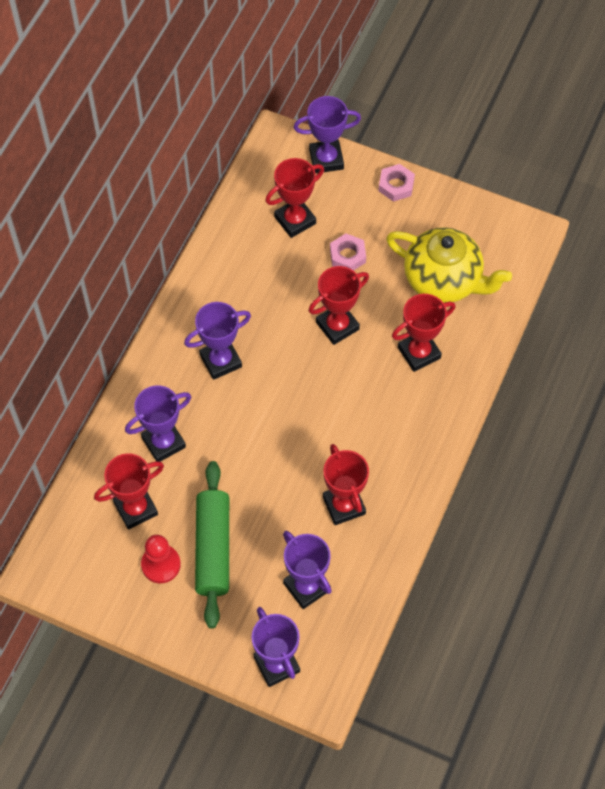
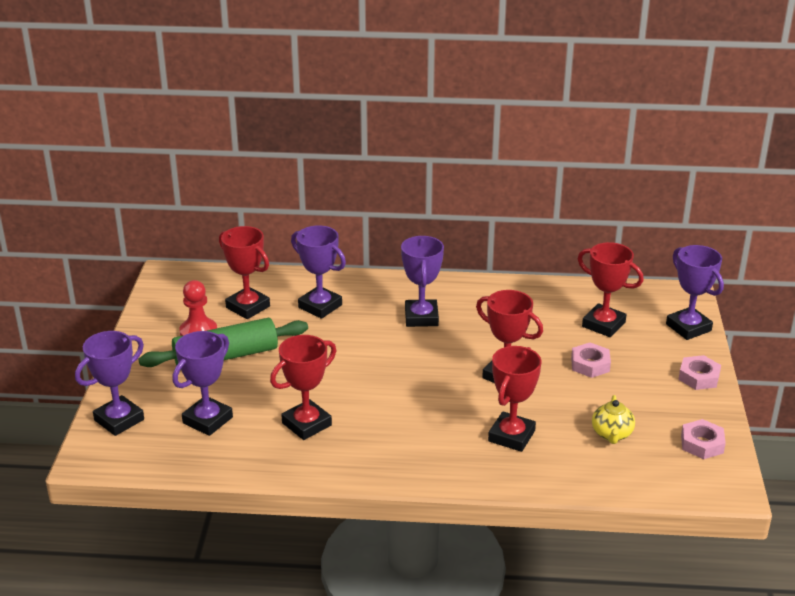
camera: 70 degrees right, 30 degrees down
purple trophy [184,302,251,380] -> purple trophy turned 45 degrees clockwise [401,236,444,327]
yellow teapot [386,227,512,303] -> yellow teapot [592,395,635,444], size x0.47
red trophy [392,294,455,372] -> red trophy turned 75 degrees clockwise [488,346,542,452]
none -> pink nut [681,419,726,459]

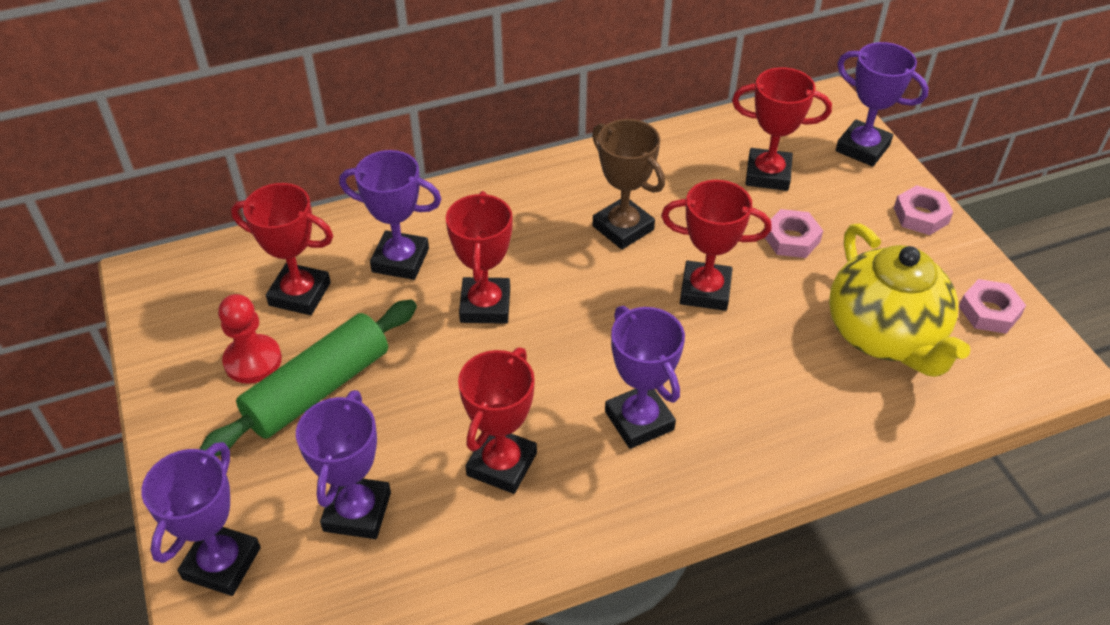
camera: 25 degrees left, 15 degrees up
purple trophy [401,236,444,327] -> purple trophy moved to [605,306,685,449]
red trophy [488,346,542,452] -> red trophy moved to [446,191,512,324]
yellow teapot [592,395,635,444] -> yellow teapot [829,224,970,377], size x2.13
none -> brown trophy [592,119,665,249]

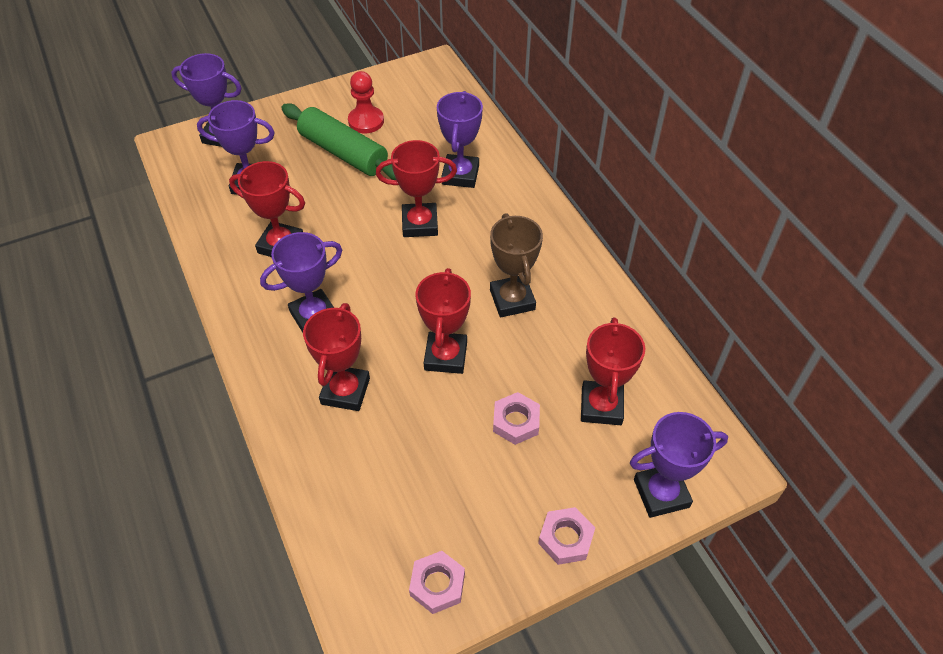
camera: 85 degrees right, 5 degrees up
red trophy [231,183,333,315] -> red trophy moved to [303,303,370,411]
brown trophy [592,119,665,249] -> brown trophy turned 60 degrees counterclockwise [490,213,543,317]
yellow teapot [829,224,970,377] -> none
purple trophy [836,42,929,167] -> purple trophy turned 45 degrees clockwise [630,412,728,518]

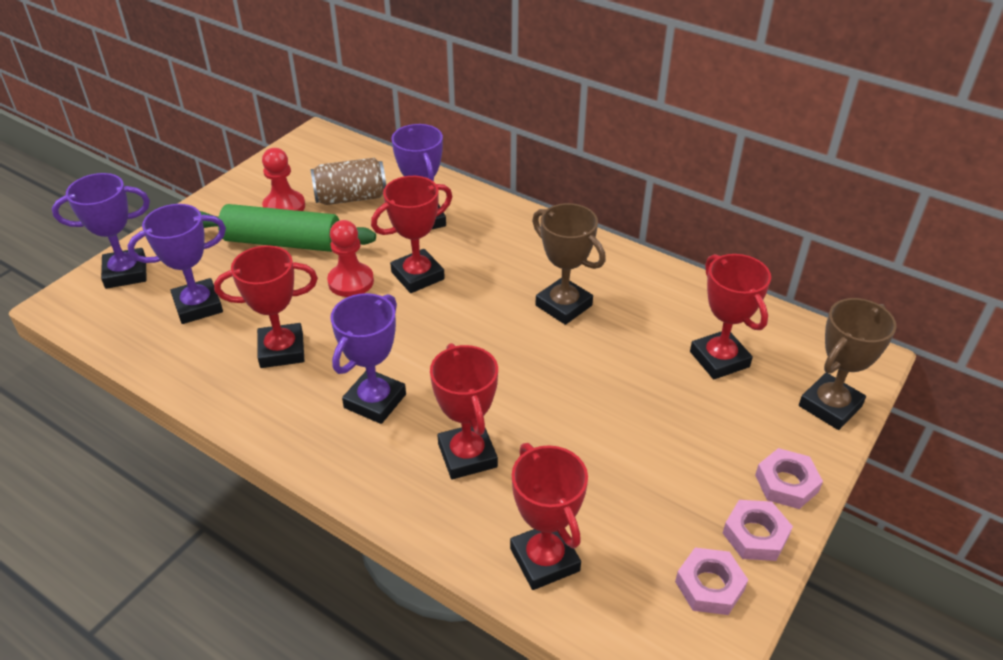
camera: 30 degrees left, 10 degrees down
red trophy [415,268,471,374] -> red trophy moved to [510,443,588,590]
pink nut [493,392,540,445] -> pink nut moved to [723,500,793,561]
purple trophy [630,412,728,518] -> brown trophy [799,298,897,430]
none -> brown can [310,158,386,205]
none -> red pawn [327,220,374,297]

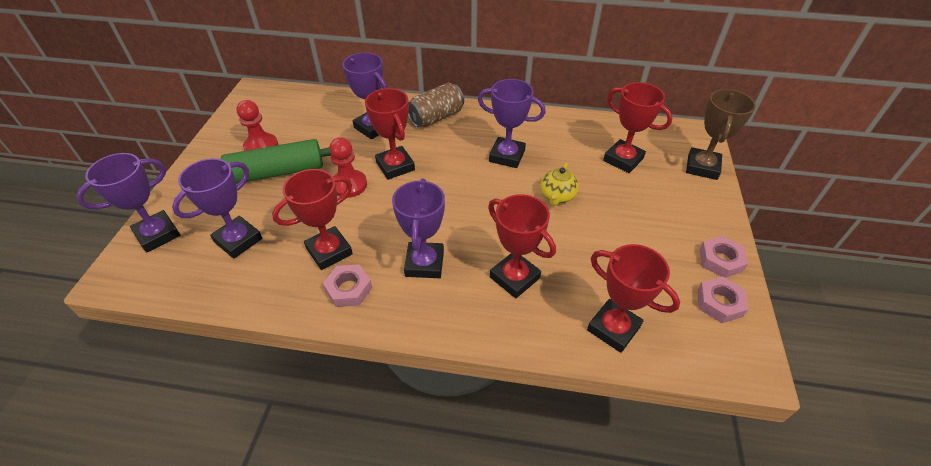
camera: 25 degrees left, 5 degrees up
brown can [310,158,386,205] -> brown can moved to [408,82,464,127]
red trophy [371,176,452,293] -> red trophy turned 60 degrees counterclockwise [365,88,415,180]
brown trophy [532,203,606,325] -> purple trophy [478,79,546,168]
pink nut [755,448,823,509] -> pink nut moved to [323,264,372,307]
none -> yellow teapot [541,163,579,206]

